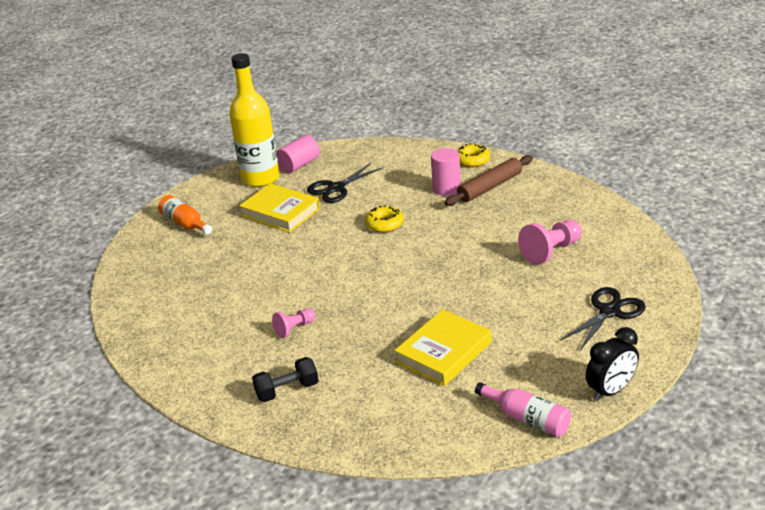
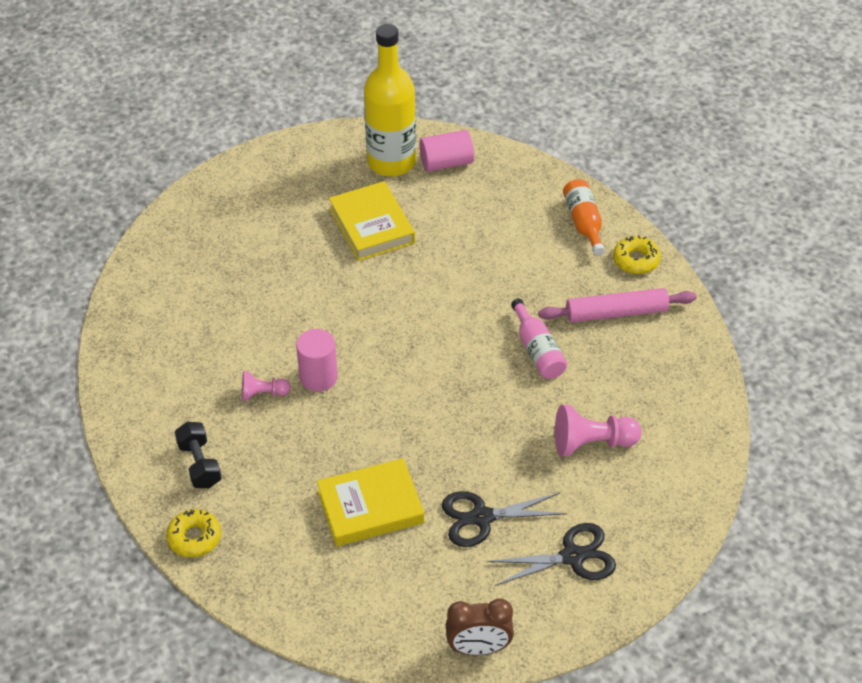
camera: 30 degrees right, 15 degrees up
orange bottle [158,195,212,235] -> orange bottle moved to [563,179,605,255]
black dumbbell [252,357,319,402] -> black dumbbell turned 60 degrees clockwise [175,422,222,488]
black scissors [307,163,383,203] -> black scissors moved to [442,491,567,547]
yellow donut [365,205,404,233] -> yellow donut moved to [166,509,221,557]
pink cylinder [431,148,461,196] -> pink cylinder moved to [296,329,338,392]
brown rolling pin [445,155,533,206] -> pink rolling pin [538,288,696,322]
pink bottle [475,382,571,437] -> pink bottle moved to [511,298,567,379]
black clock [586,327,639,401] -> brown clock [446,598,514,655]

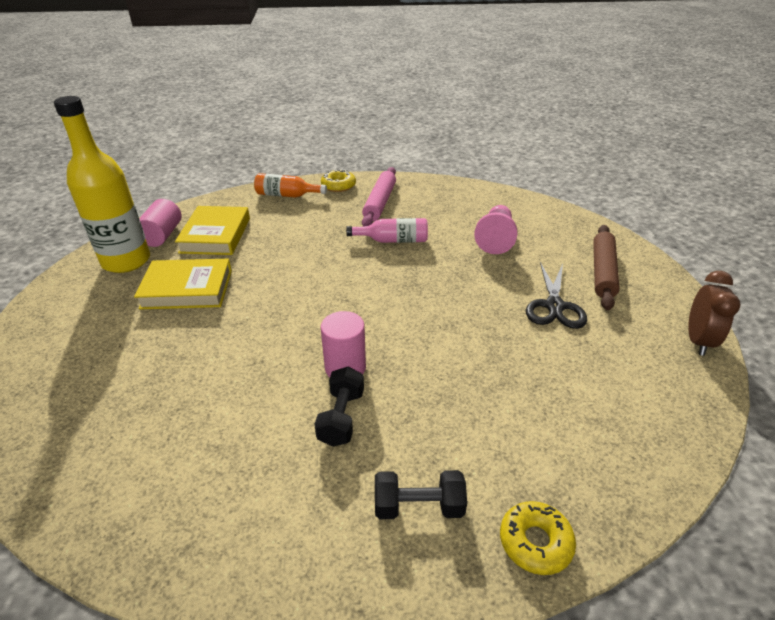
camera: 70 degrees left, 10 degrees down
pink pawn [242,371,291,401] -> black dumbbell [314,367,364,447]
yellow book [317,458,424,546] -> yellow book moved to [175,206,250,255]
black scissors [487,523,616,586] -> brown rolling pin [593,225,620,310]

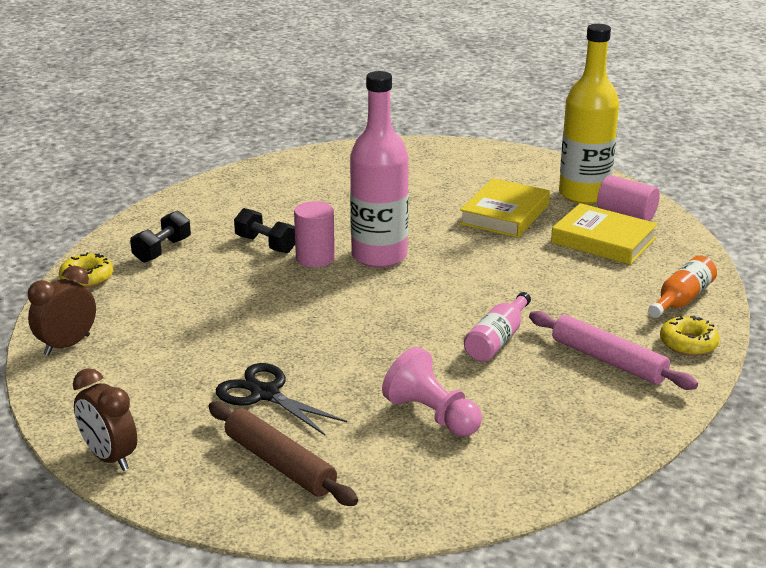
camera: 120 degrees right, 10 degrees down
none -> brown clock [28,266,96,356]
none -> pink bottle [350,71,409,268]

